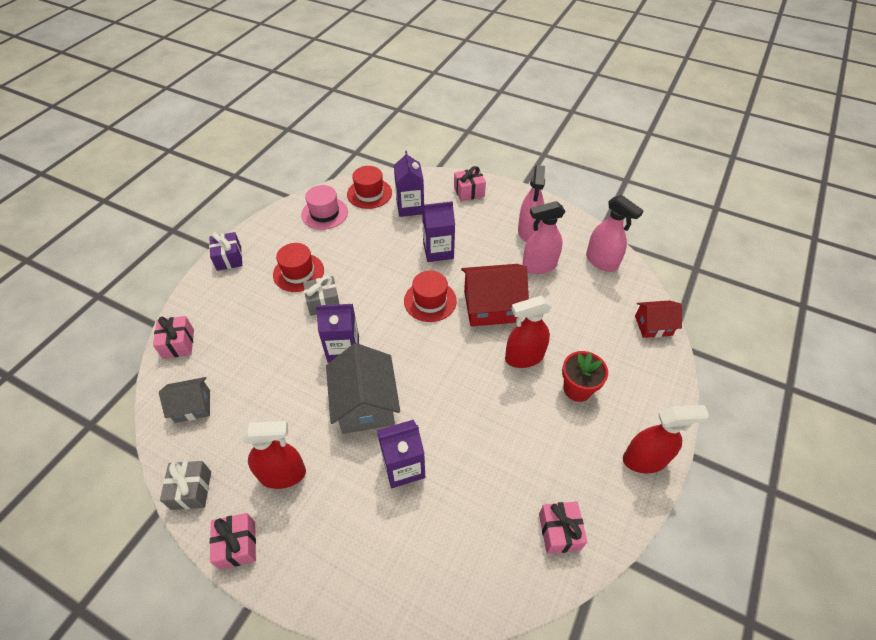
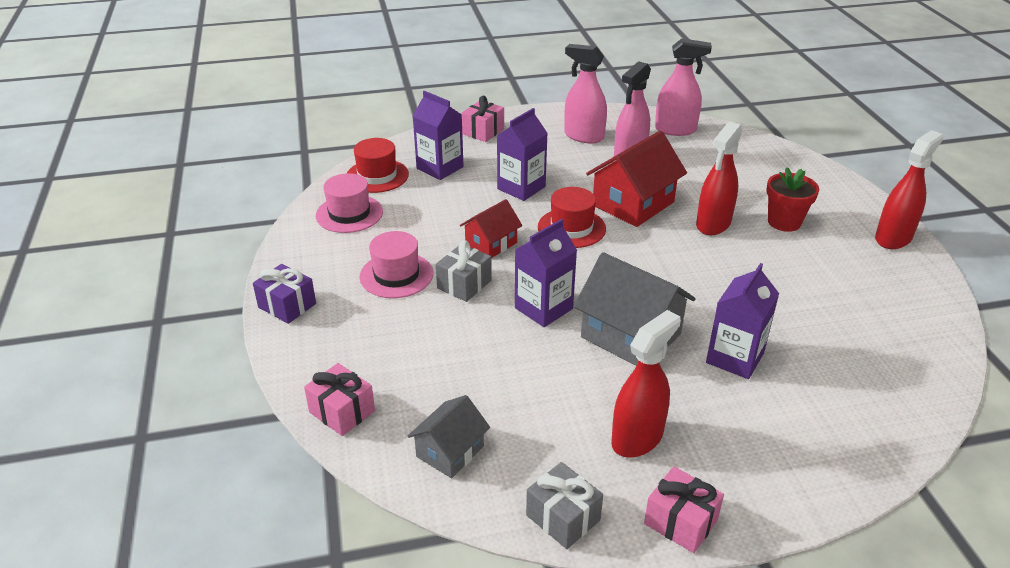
camera: 40 degrees left, 15 degrees down
red hat [273,243,324,292] -> pink hat [360,231,433,298]
pink spray bottle [518,165,545,242] -> pink spray bottle turned 150 degrees clockwise [564,44,607,144]
pink gift [539,501,587,554] -> none
red house [635,300,682,338] -> red house moved to [460,199,522,258]

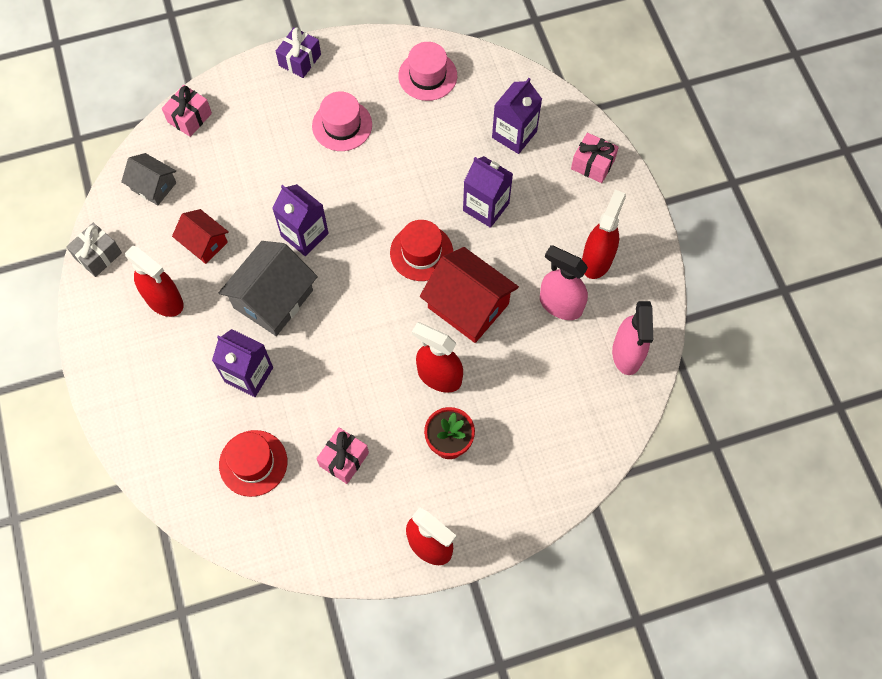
camera: 85 degrees right, 30 degrees up
red hat [347,138,409,193] -> red hat moved to [219,430,287,497]
grey gift [436,240,492,302] -> none
red house [460,199,522,258] -> red house moved to [172,209,229,264]
pink spray bottle [564,44,607,144] -> red spray bottle [582,190,626,279]
pink gift [644,466,724,553] -> pink gift moved to [316,427,369,484]

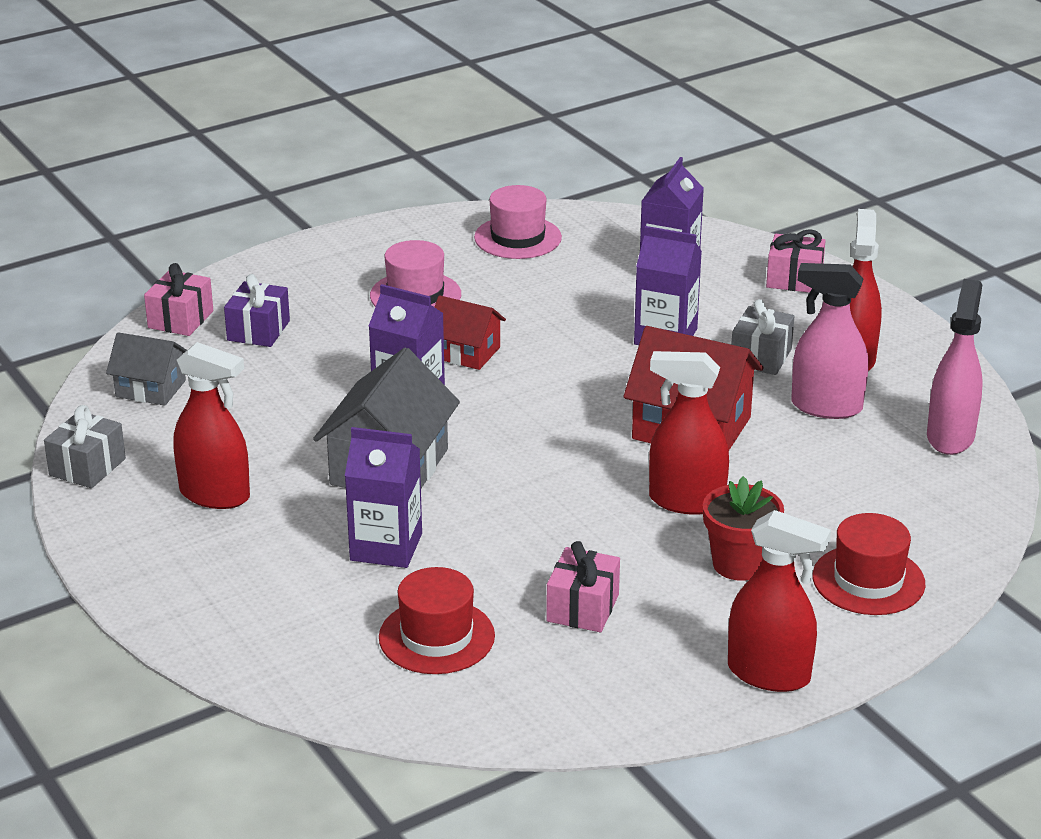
camera: 15 degrees left, 35 degrees down
red house [172,209,229,264] -> red house moved to [435,295,506,370]
purple gift [276,27,321,78] -> purple gift moved to [224,274,290,347]
red hat [390,220,453,281] -> red hat moved to [812,513,925,615]
pink spray bottle [612,301,653,375] -> pink spray bottle turned 150 degrees counterclockwise [927,279,983,455]
none -> grey gift [731,299,794,375]

